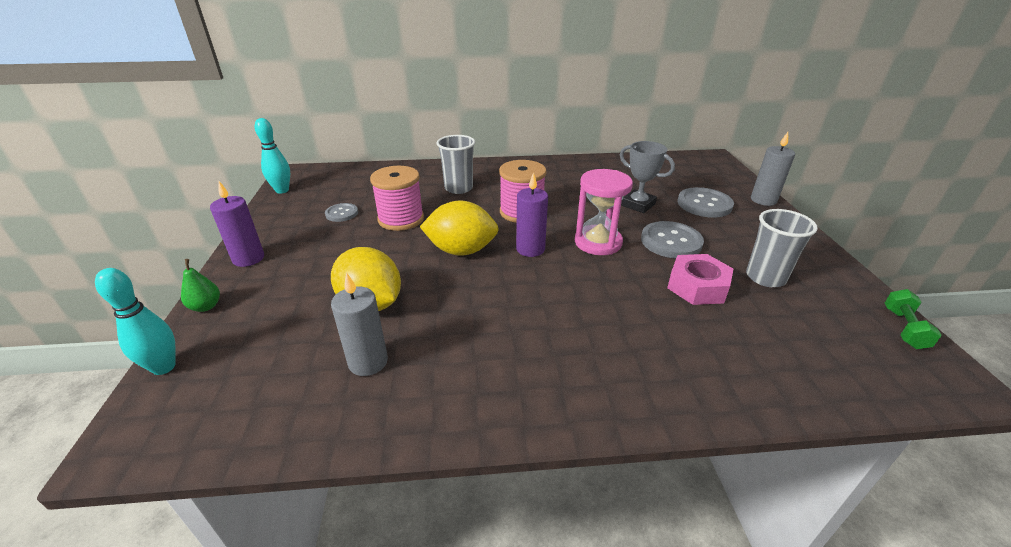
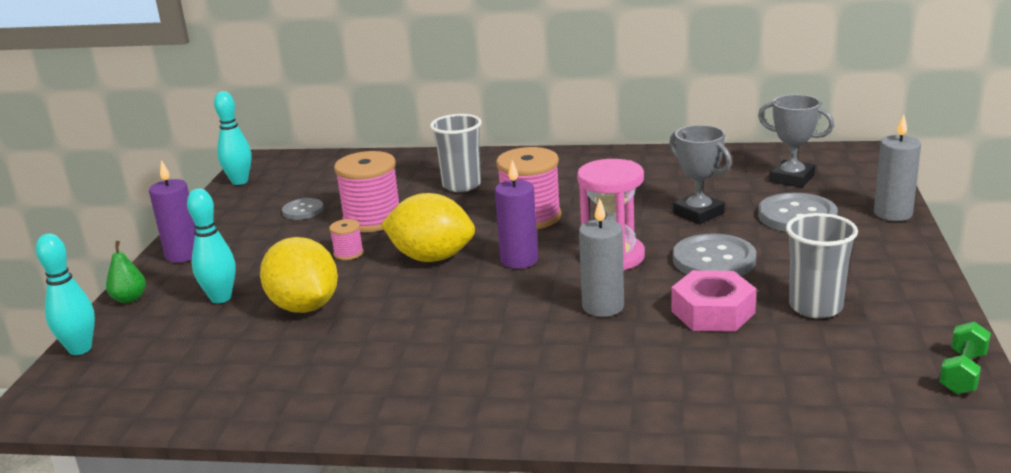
camera: 15 degrees right, 10 degrees down
grey candle [331,272,388,376] -> grey candle moved to [579,198,624,317]
none -> turquoise bowling pin [187,188,236,303]
none -> pink spool [329,219,364,260]
none -> grey trophy [758,94,834,188]

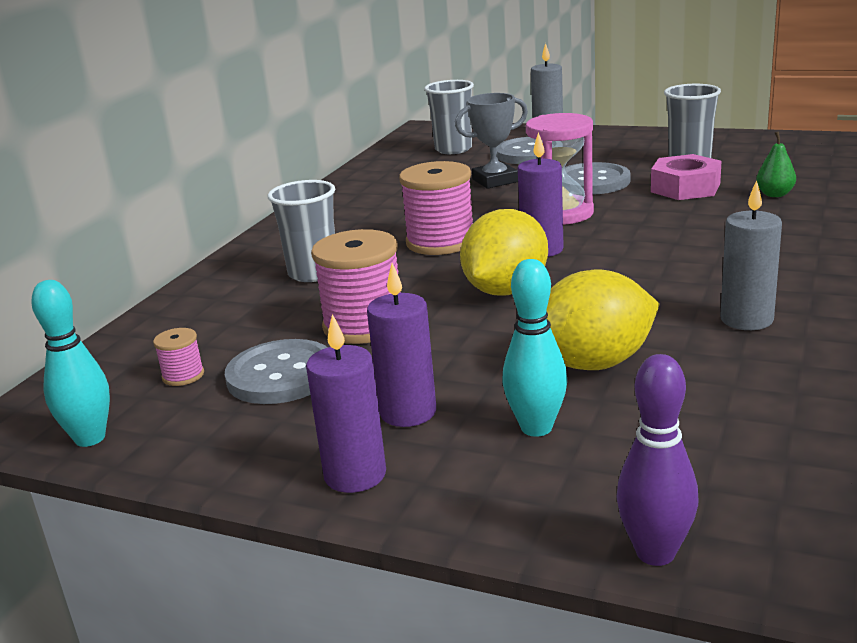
camera: 75 degrees left, 0 degrees up
turquoise bowling pin [36,234,95,355] -> purple bowling pin [616,354,698,566]
green pear [106,241,146,303] -> green pear moved to [756,131,796,197]
grey button [282,198,324,220] -> grey button [225,339,328,404], size x1.71
pink spool [329,219,364,260] -> pink spool moved to [153,328,204,386]
grey candle [579,198,624,317] -> grey candle moved to [720,180,782,330]
grey trophy [758,94,834,188] -> grey cup [424,80,474,154]
green dumbbell [939,321,991,394] -> none
none -> purple candle [367,263,436,427]

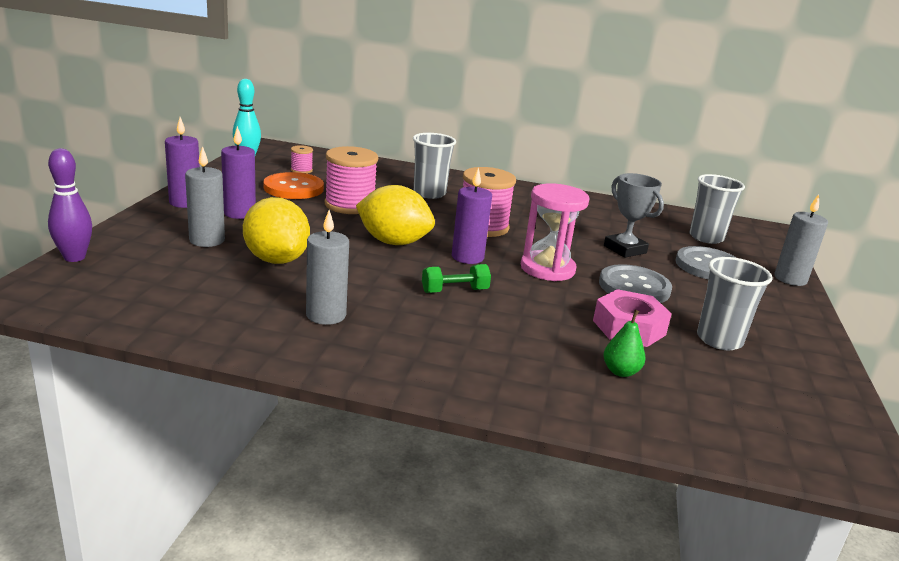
camera: 75 degrees right, 0 degrees up
grey button [225,339,328,404] -> orange button [264,172,324,199]
turquoise bowling pin [502,259,567,437] -> grey candle [185,146,225,247]
none -> green dumbbell [422,264,491,293]

